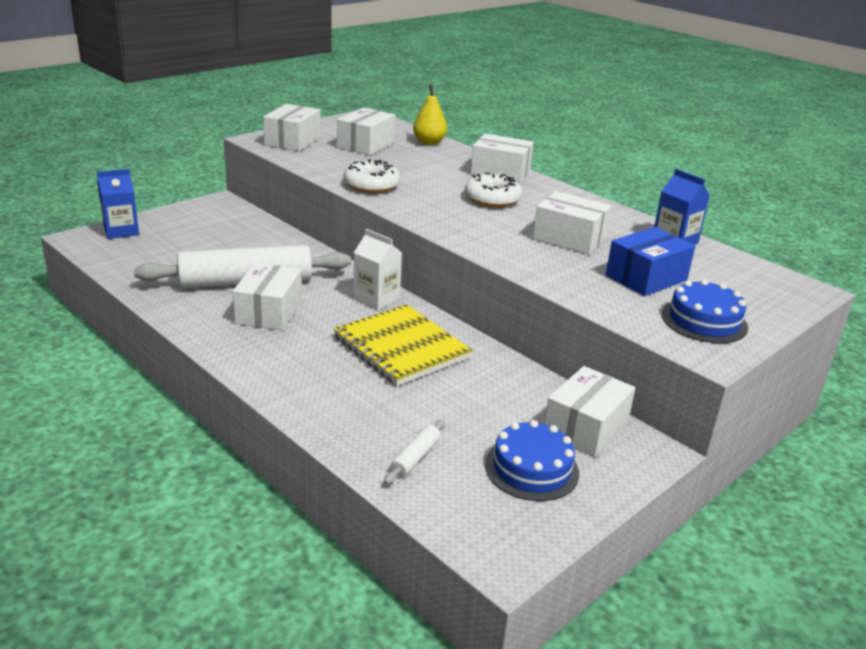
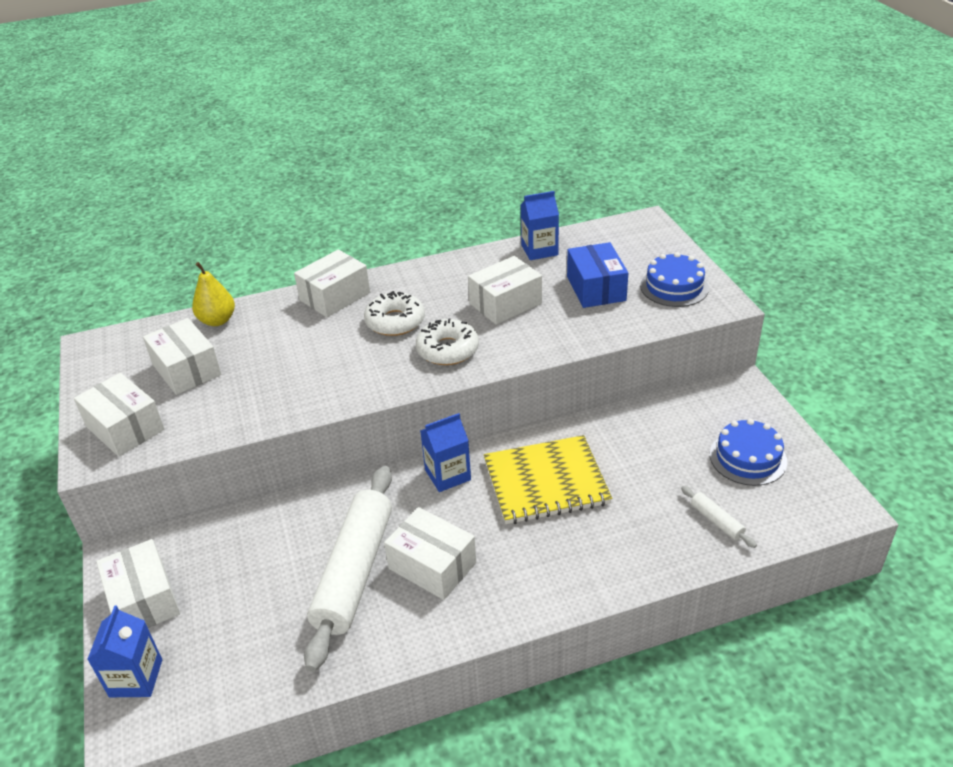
camera: 60 degrees left, 10 degrees up
white donut [344,159,400,193] -> white donut moved to [416,318,479,365]
white carton [353,229,402,310] -> blue carton [420,413,471,492]
white box [544,366,636,457] -> white box moved to [96,539,180,628]

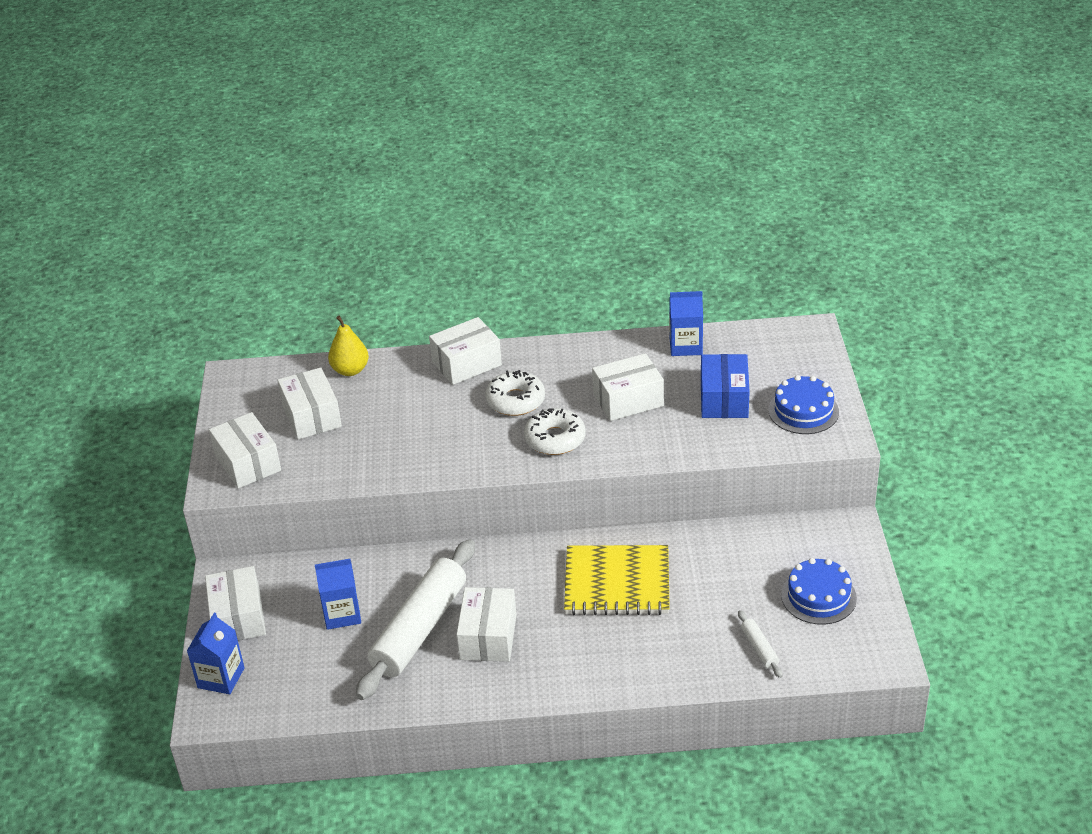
camera: 15 degrees right, 0 degrees up
white box [384,507,476,600] -> white box turned 45 degrees clockwise [456,587,517,662]
blue carton [420,413,471,492] -> blue carton moved to [315,559,361,630]

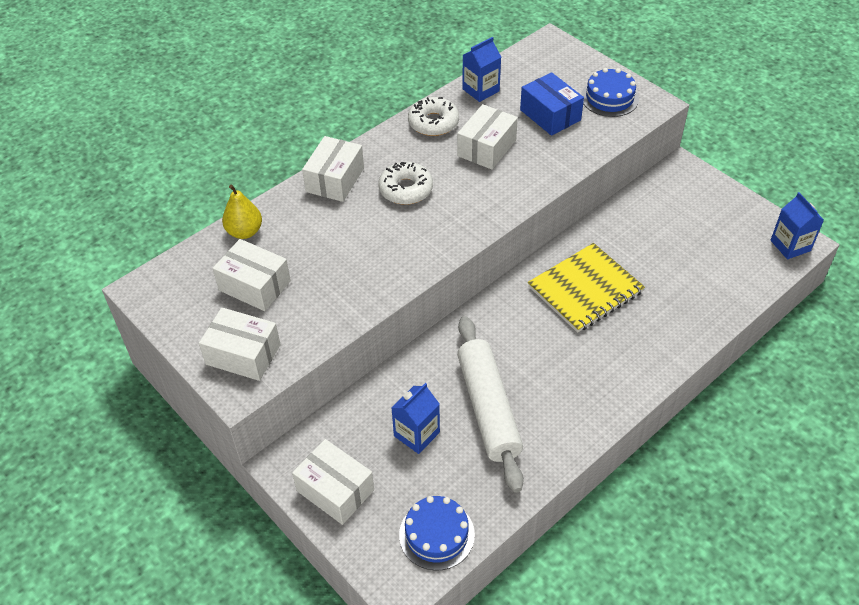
camera: 40 degrees left, 10 degrees up
blue carton [187,613,245,694] -> blue carton moved to [770,192,824,259]
white box [456,587,517,662] -> none
white donut [524,408,586,455] -> white donut moved to [408,97,459,136]
white rolling pin [738,610,783,678] -> none
blue cake [781,558,857,625] -> blue cake moved to [399,496,475,571]

